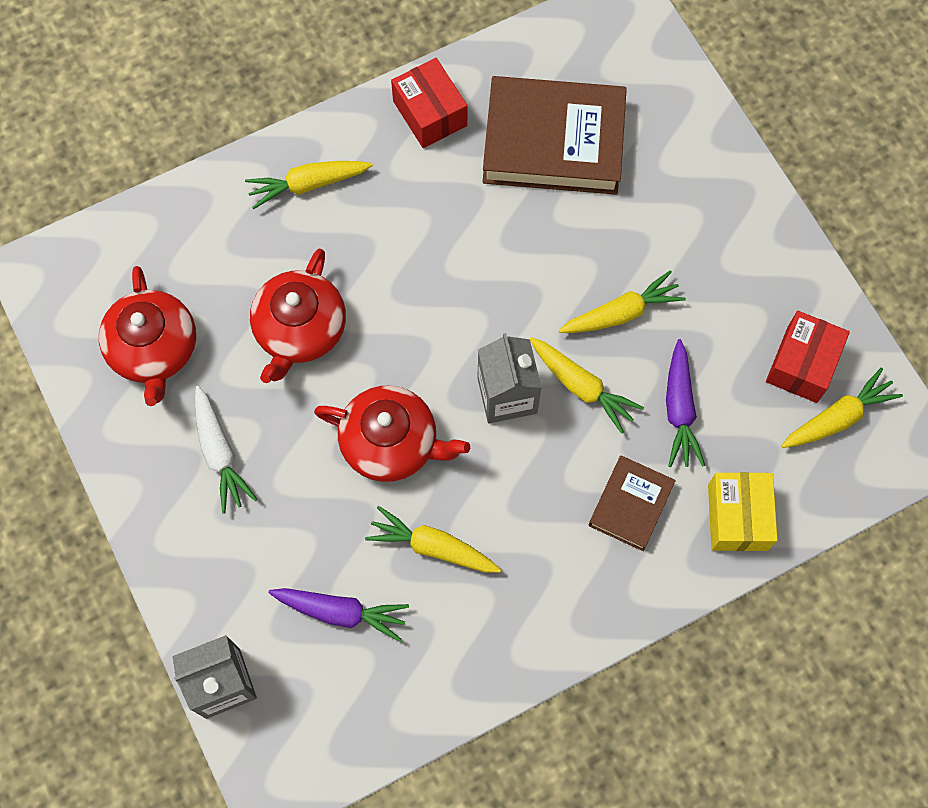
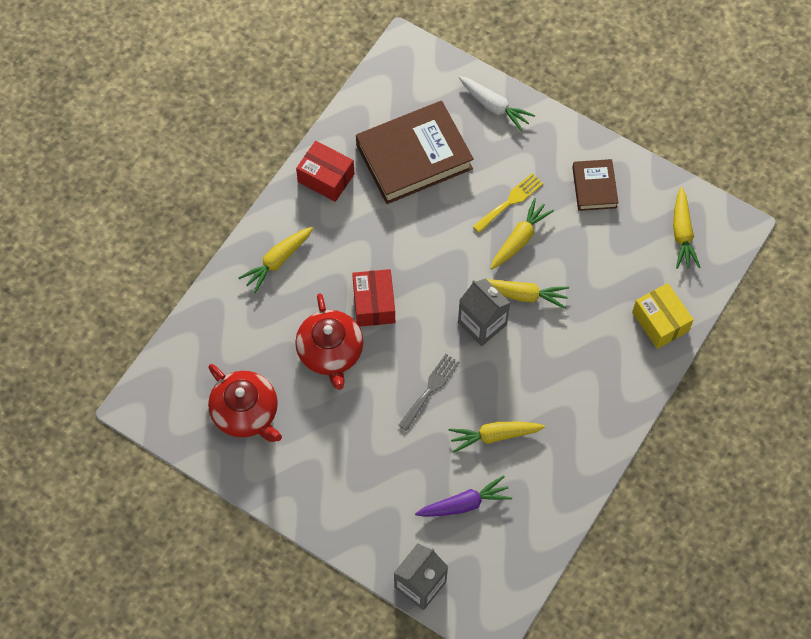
camera: 30 degrees left, 5 degrees down
white carrot [195,386,257,514] -> white carrot moved to [459,76,535,132]
red teapot [314,386,470,482] -> grey fork [398,354,460,431]
brown book [589,455,676,551] -> brown book moved to [572,159,618,211]
purple carrot [666,339,705,467] -> none
red box [766,311,850,403] -> red box moved to [352,269,395,327]
yellow carrot [781,367,903,448] -> yellow carrot turned 150 degrees clockwise [673,187,701,269]
none -> yellow fork [473,173,544,233]

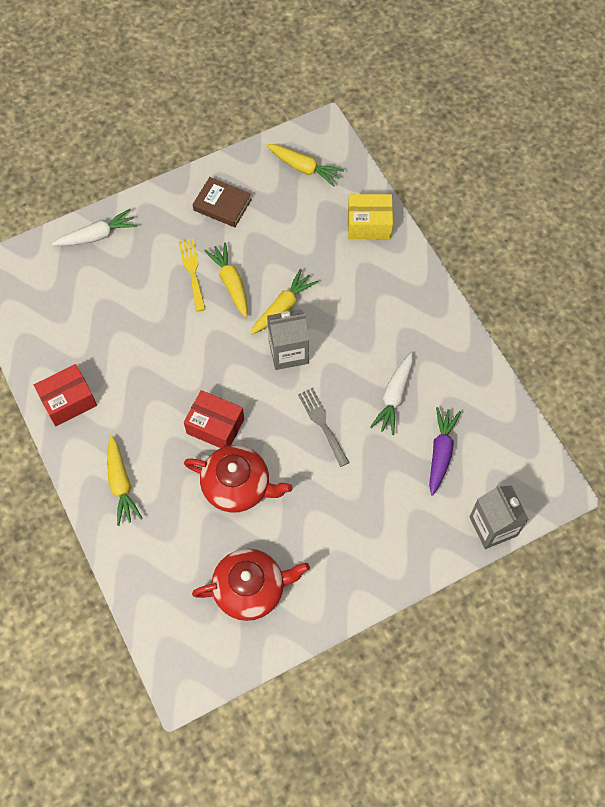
camera: 60 degrees left, 0 degrees up
brown book [356,101,474,204] -> none
yellow carrot [449,422,545,453] -> white carrot [370,353,413,435]

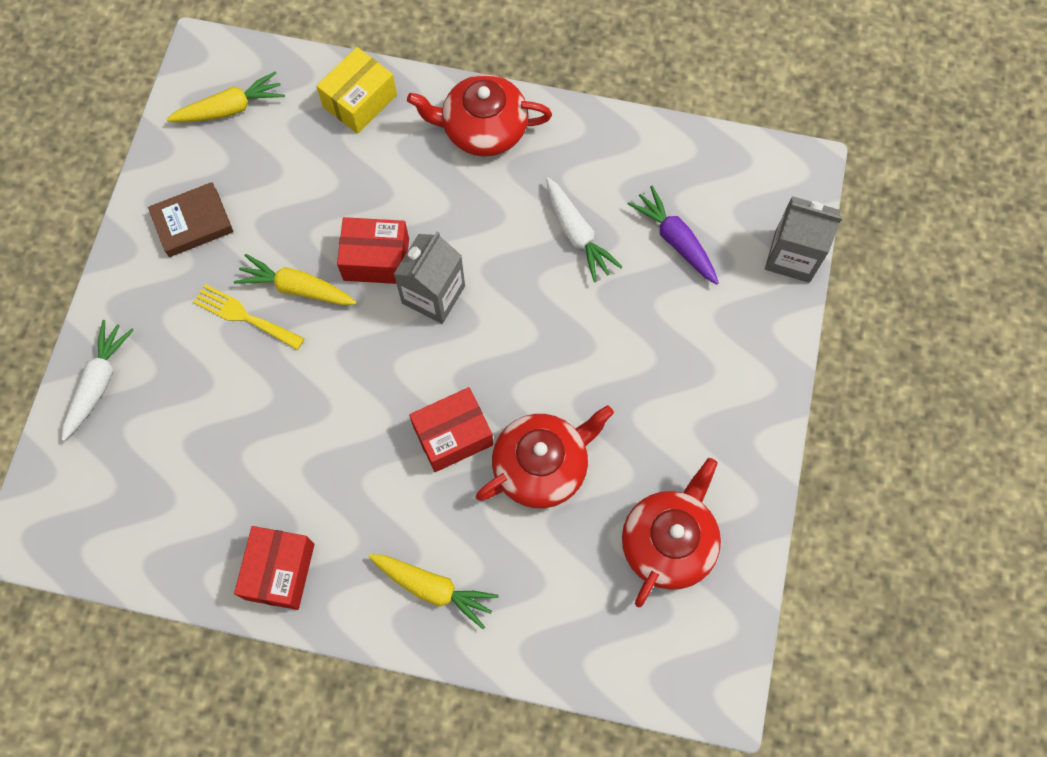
camera: 50 degrees left, 5 degrees up
yellow carrot [250,269,318,335] -> red box [337,217,409,284]
grey fork [298,388,349,467] -> none
none -> red teapot [407,74,552,157]

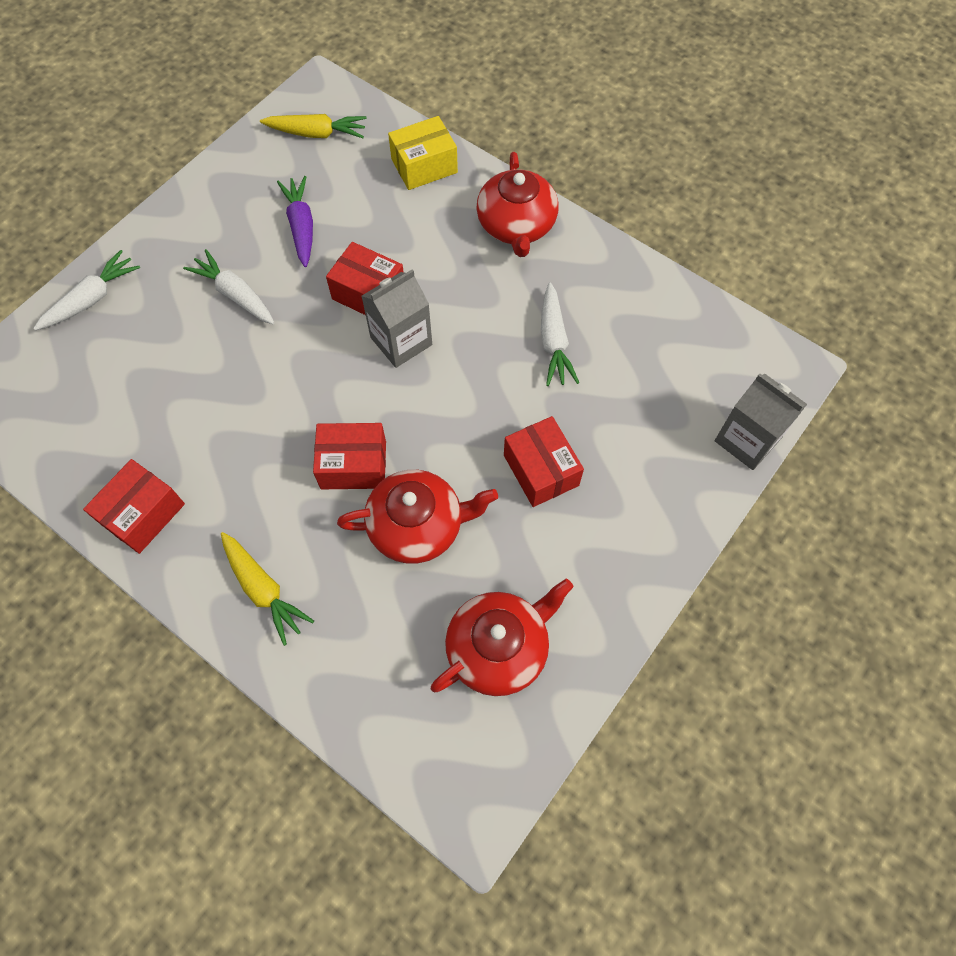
camera: 25 degrees right, 5 degrees down
brown book [148,182,234,257] -> none
yellow fork [193,284,305,350] -> white carrot [183,249,274,324]
yellow carrot [234,254,357,305] -> none
red teapot [407,74,552,157] -> red teapot turned 120 degrees counterclockwise [476,152,558,257]
purple carrot [628,186,719,285] -> purple carrot moved to [277,176,313,267]
none -> red box [504,416,584,507]

